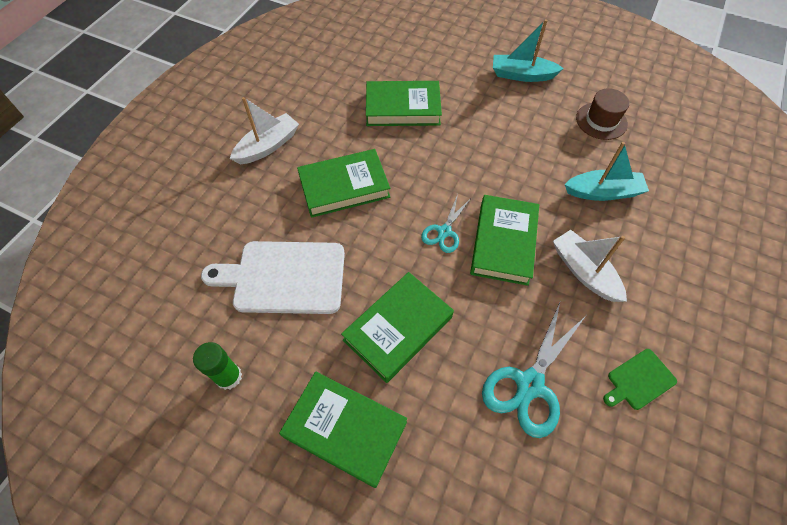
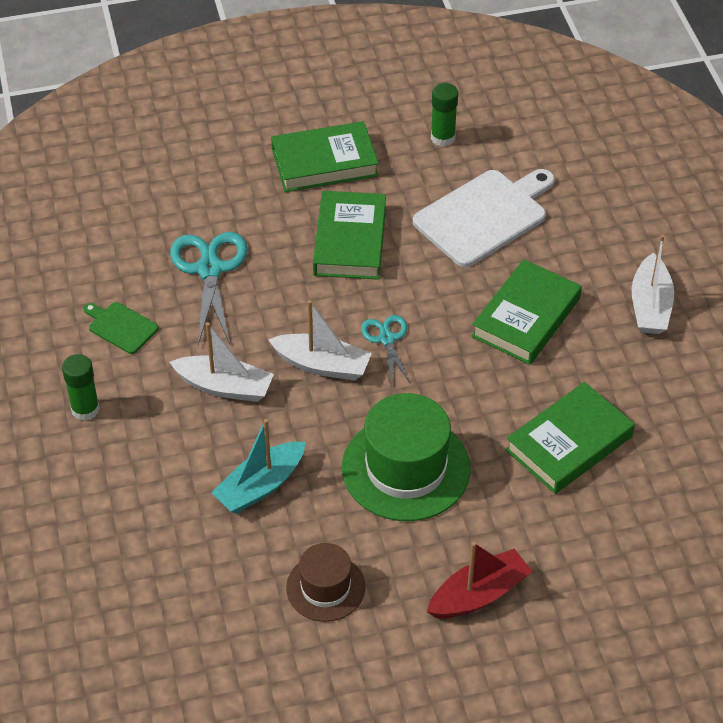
camera: 140 degrees right, 10 degrees down
green book [470,195,539,286] -> white boat [268,300,372,381]
turquoise boat [493,19,564,82] -> red boat [427,542,533,618]
green cutting board [603,349,677,410] -> green cutting board turned 75 degrees counterclockwise [84,302,159,354]
none -> green glue stick [62,354,100,421]
none -> green hat [342,393,471,521]

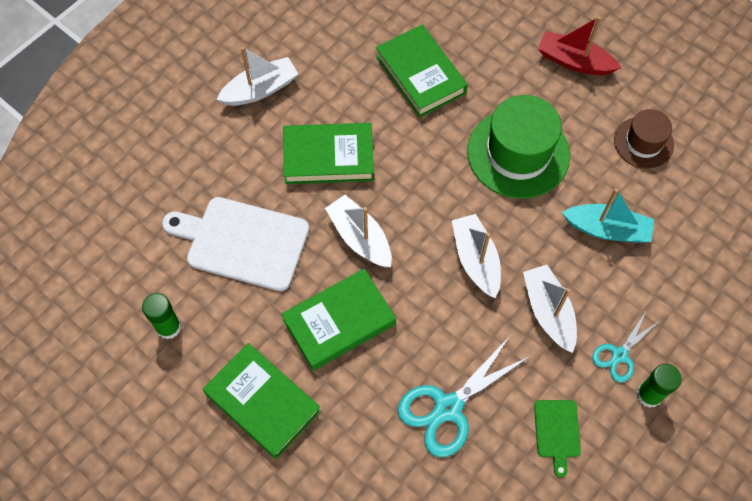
camera: 125 degrees left, 15 degrees up
turquoise scissors [361,315,410,383] -> turquoise scissors moved to [592,312,658,383]
green book [505,382,635,494] -> green book turned 45 degrees clockwise [376,25,468,118]
none -> white boat [325,195,392,267]

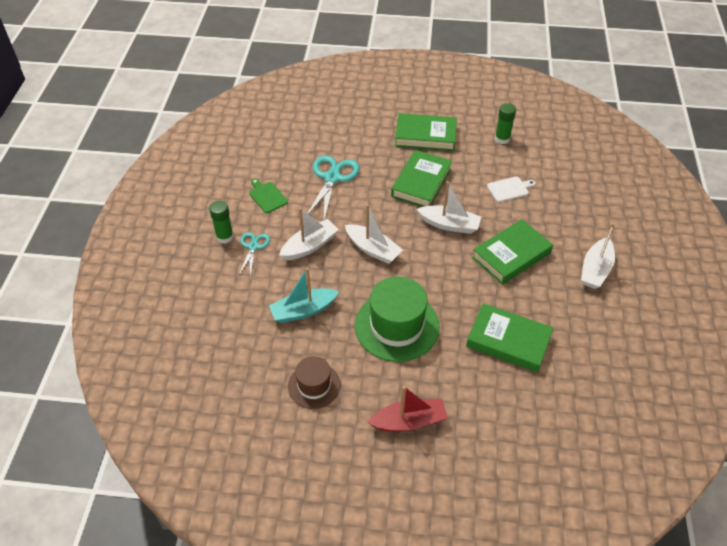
camera: 145 degrees right, 15 degrees down
white cutting board [162,197,309,291] -> white cutting board [487,177,536,202], size x0.49
white boat [523,265,577,353] -> white boat turned 75 degrees counterclockwise [279,208,339,260]

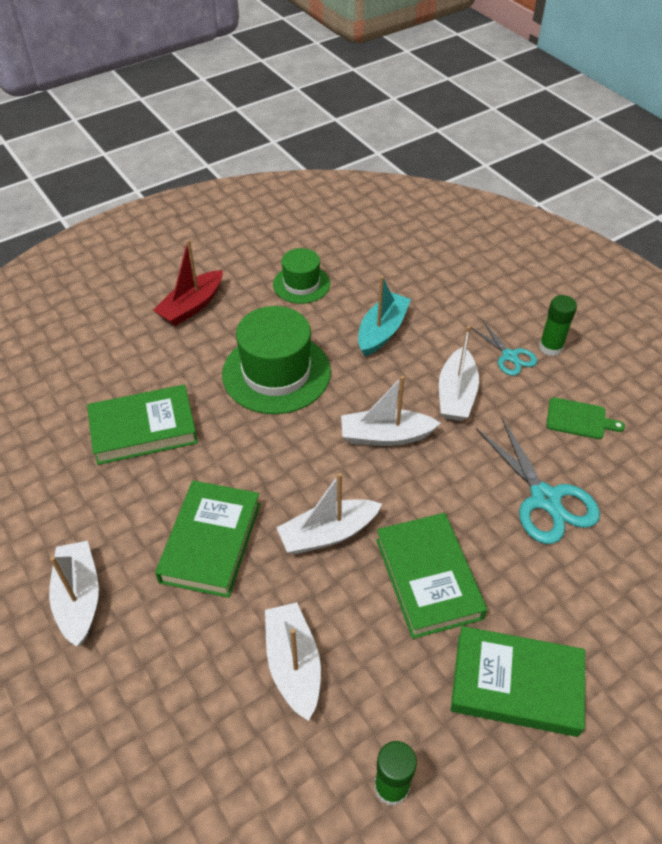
camera: 140 degrees right, 0 degrees up
brown hat [288,356,340,409] -> green hat [273,248,330,304]
green book [395,113,457,151] -> green book turned 45 degrees clockwise [451,626,585,737]
white cutting board [487,177,536,202] -> white boat [265,602,321,721]

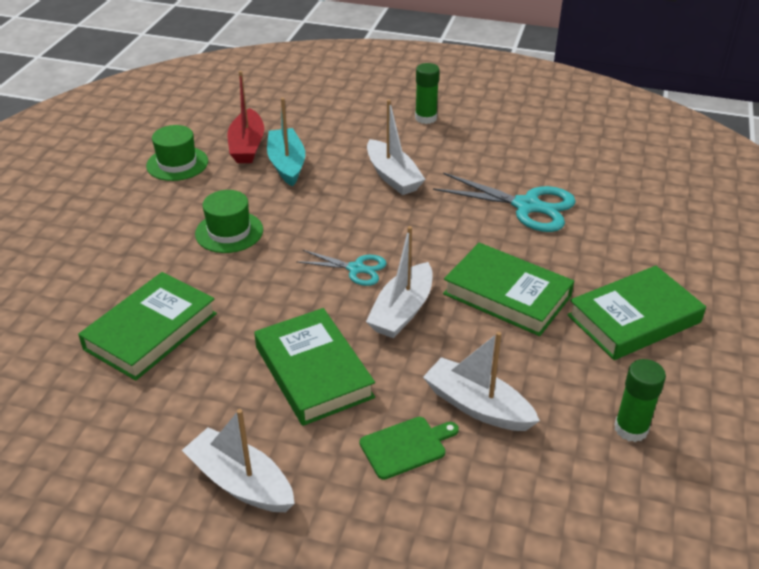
camera: 40 degrees left, 10 degrees down
red boat [153,240,223,326] -> red boat moved to [227,71,264,163]
green hat [222,306,331,414] -> green hat [195,190,263,253], size x0.58
white boat [341,376,441,446] -> none
turquoise scissors [471,321,537,376] -> turquoise scissors moved to [296,250,387,286]
green cutting board [546,397,625,439] -> green cutting board moved to [360,417,459,480]

